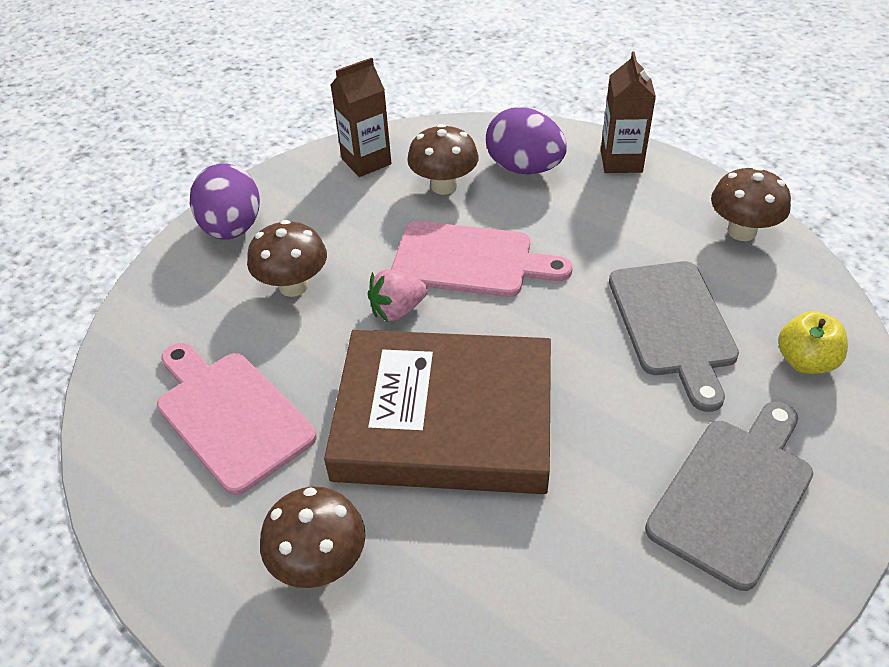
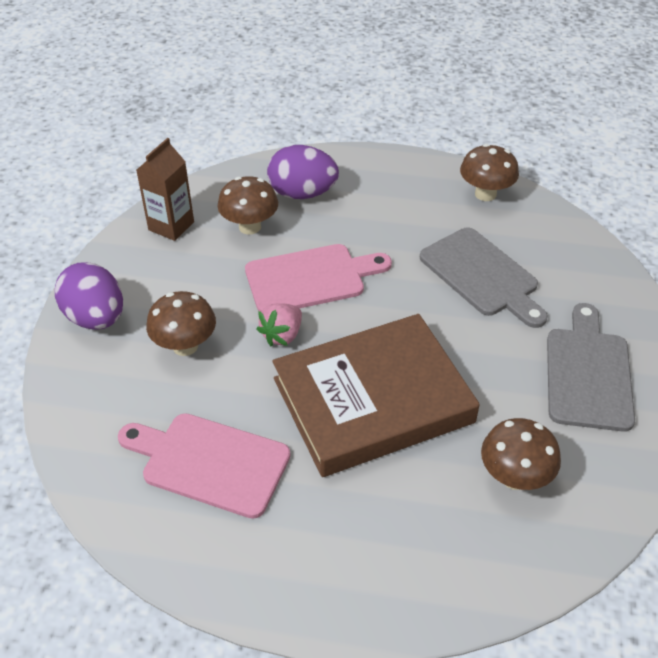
camera: 30 degrees left, 0 degrees up
brown mushroom [260,487,366,588] -> brown mushroom moved to [481,418,561,490]
brown carton [601,51,656,173] -> none
yellow apple [778,311,848,374] -> none

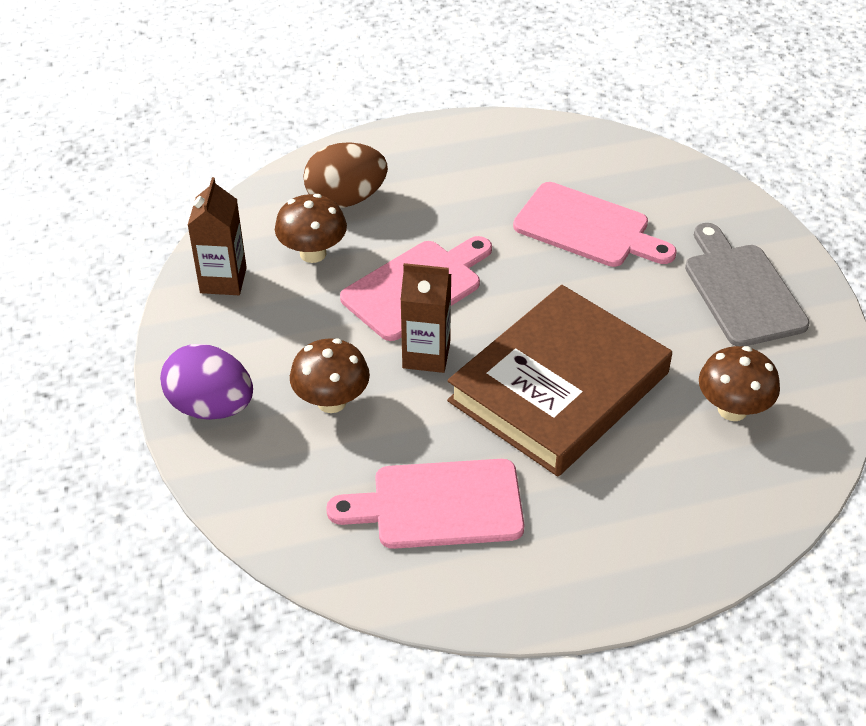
camera: 25 degrees left, 0 degrees up
pink strawberry [256,304,302,346] -> brown carton [400,263,451,373]
purple egg [267,145,339,199] -> brown egg [303,142,388,208]
grey cutting board [420,227,548,328] -> pink cutting board [513,182,677,267]
brown mushroom [460,144,519,201] -> none

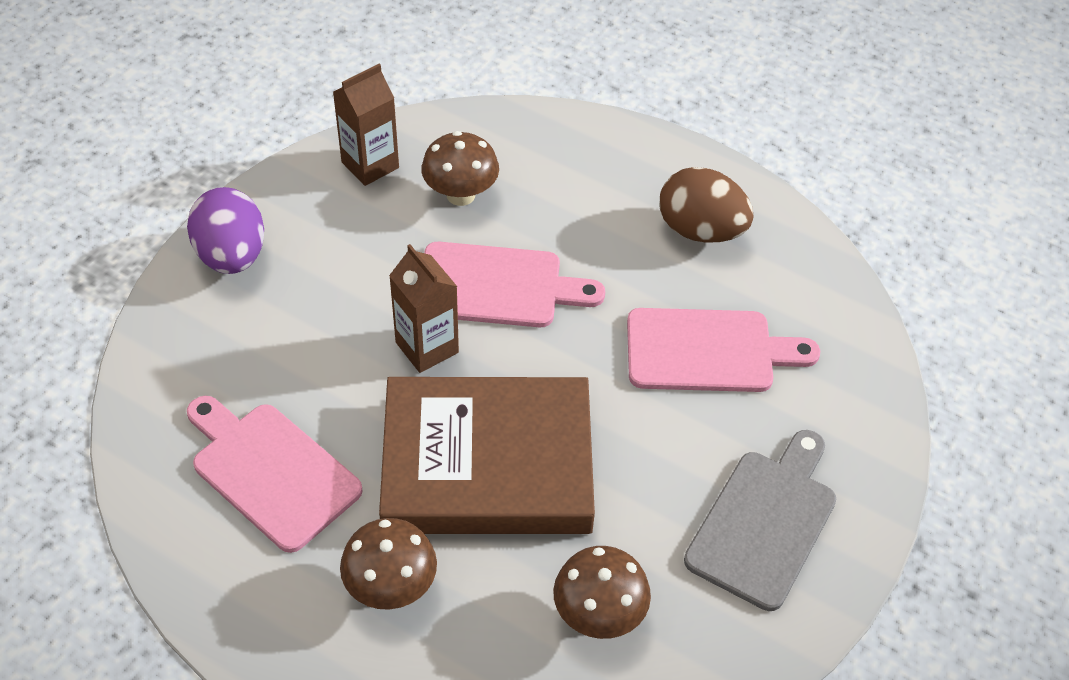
camera: 45 degrees right, 5 degrees up
brown mushroom [290,338,370,413] -> brown mushroom moved to [340,518,437,610]
brown egg [303,142,388,208] -> brown egg moved to [660,167,754,243]
pink cutting board [513,182,677,267] -> pink cutting board turned 75 degrees counterclockwise [627,308,820,392]

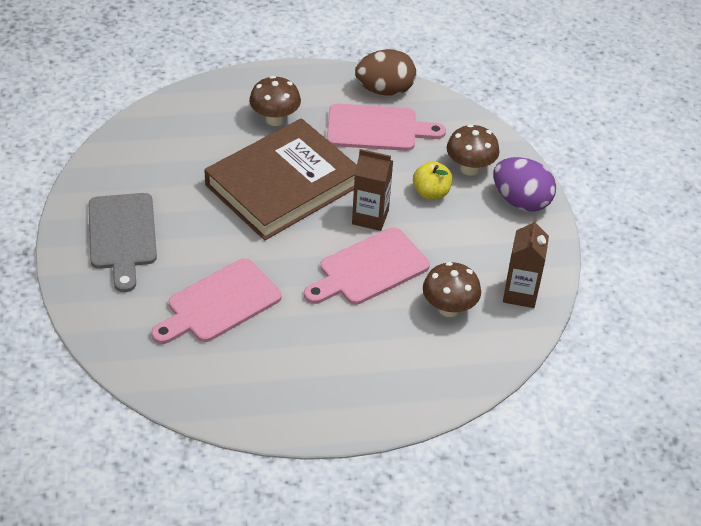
camera: 140 degrees right, 5 degrees down
brown mushroom [553,546,651,639] -> brown mushroom moved to [446,124,500,176]
brown egg [660,167,754,243] -> brown egg moved to [355,49,416,96]
none -> yellow apple [413,161,453,200]

